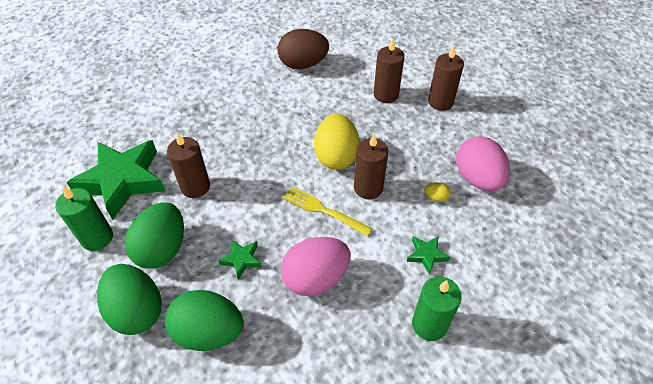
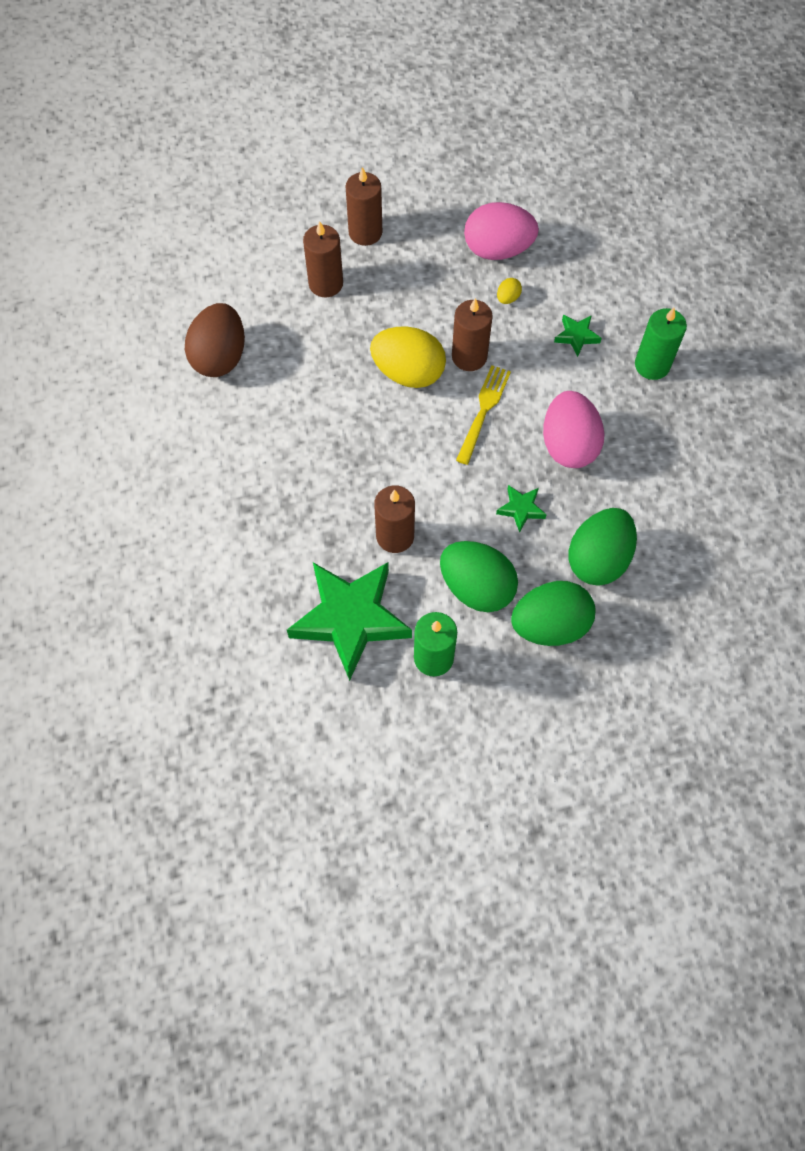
camera: 70 degrees left, 15 degrees up
yellow fork [282,186,373,237] -> yellow fork turned 150 degrees clockwise [456,365,511,465]

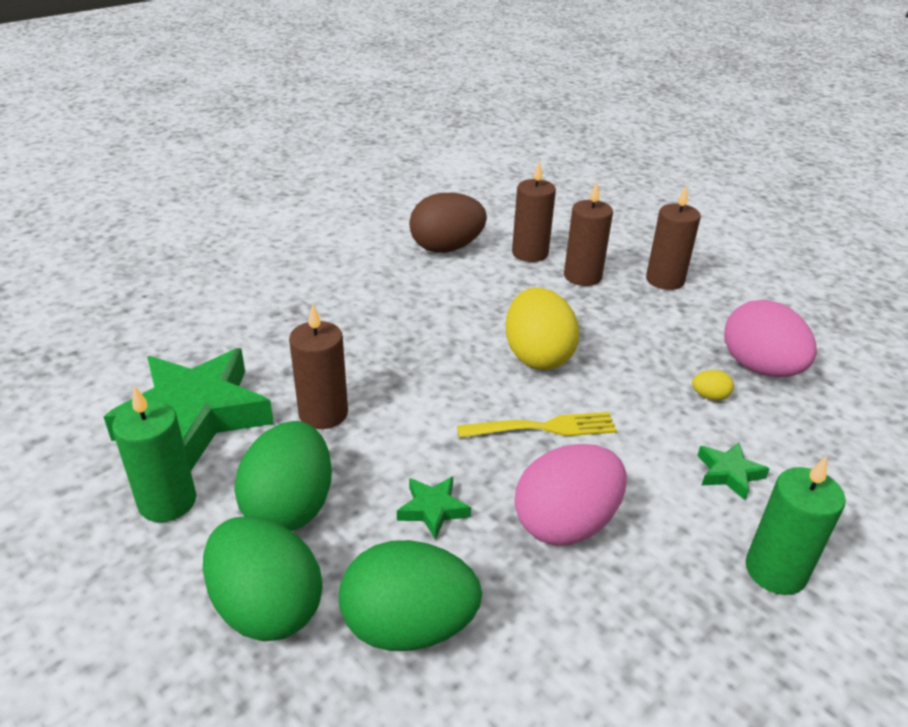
camera: 60 degrees right, 30 degrees down
brown candle [452,298,493,371] -> brown candle moved to [512,161,556,262]

